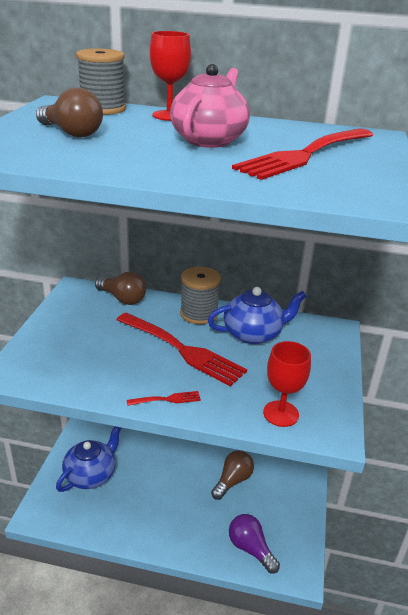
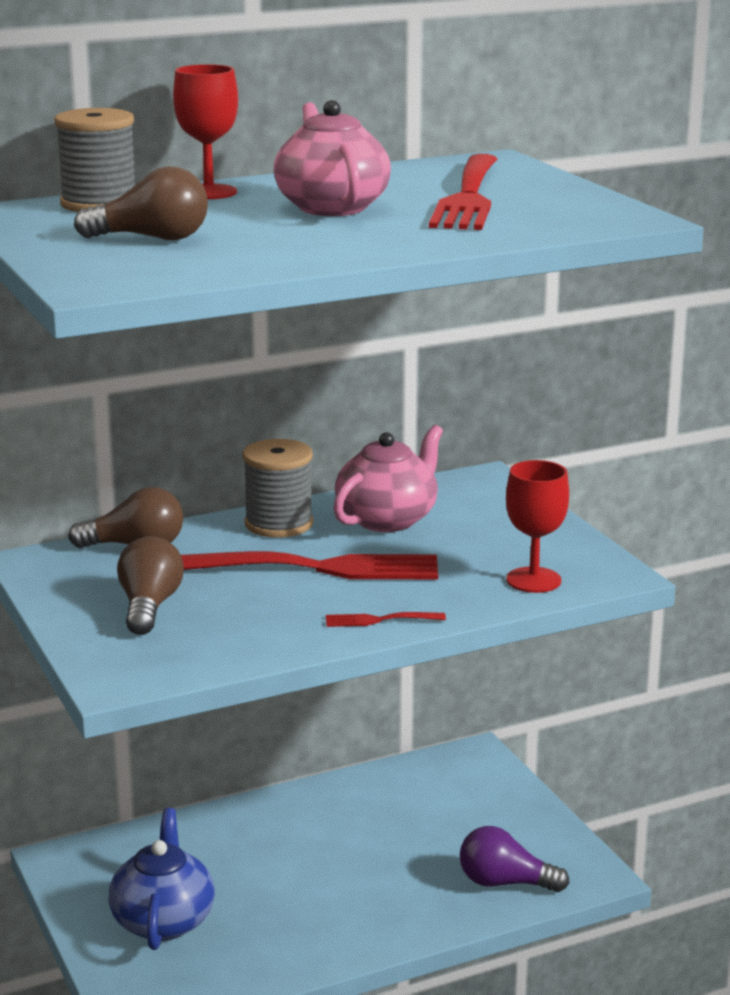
camera: 35 degrees left, 10 degrees down
red fork [127,391,201,406] -> red fork turned 135 degrees counterclockwise [326,612,446,627]
blue teapot [208,287,306,344] -> pink teapot [333,425,443,532]
brown light bulb [211,450,254,500] -> brown light bulb moved to [117,536,184,635]

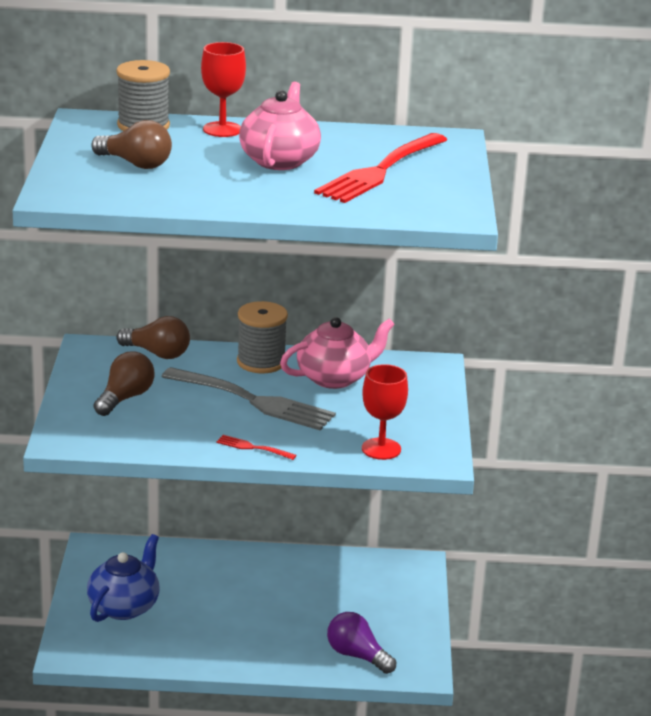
camera: 25 degrees right, 5 degrees up
red fork [181,551,438,579] -> grey fork [161,367,336,430]

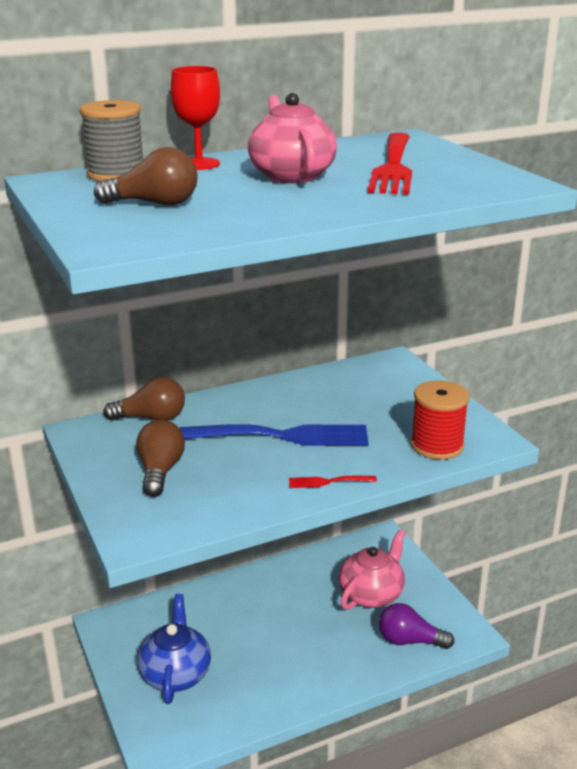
camera: 25 degrees left, 0 degrees up
grey fork [161,367,336,430] -> blue fork [179,424,368,446]
grey spool [237,301,288,373] -> none
pink teapot [280,317,395,389] -> pink teapot moved to [339,529,406,610]
red goblet [362,364,408,460] -> red spool [411,381,469,460]

